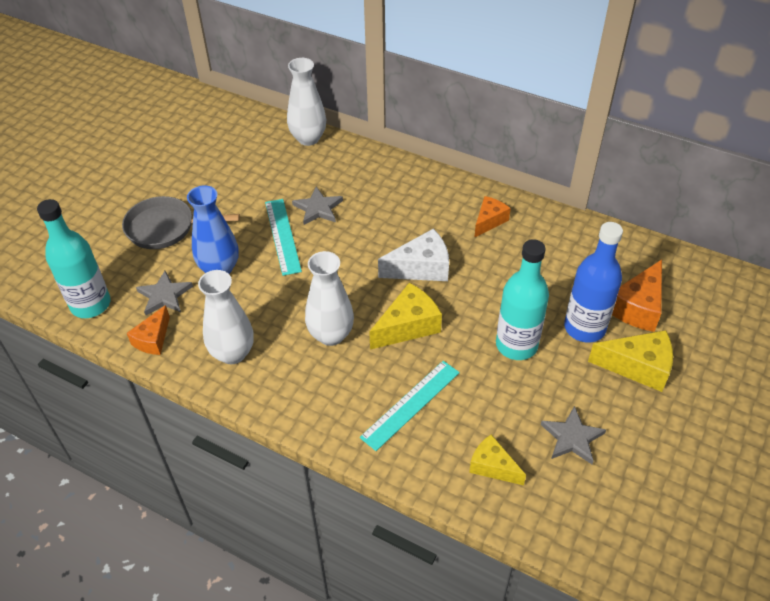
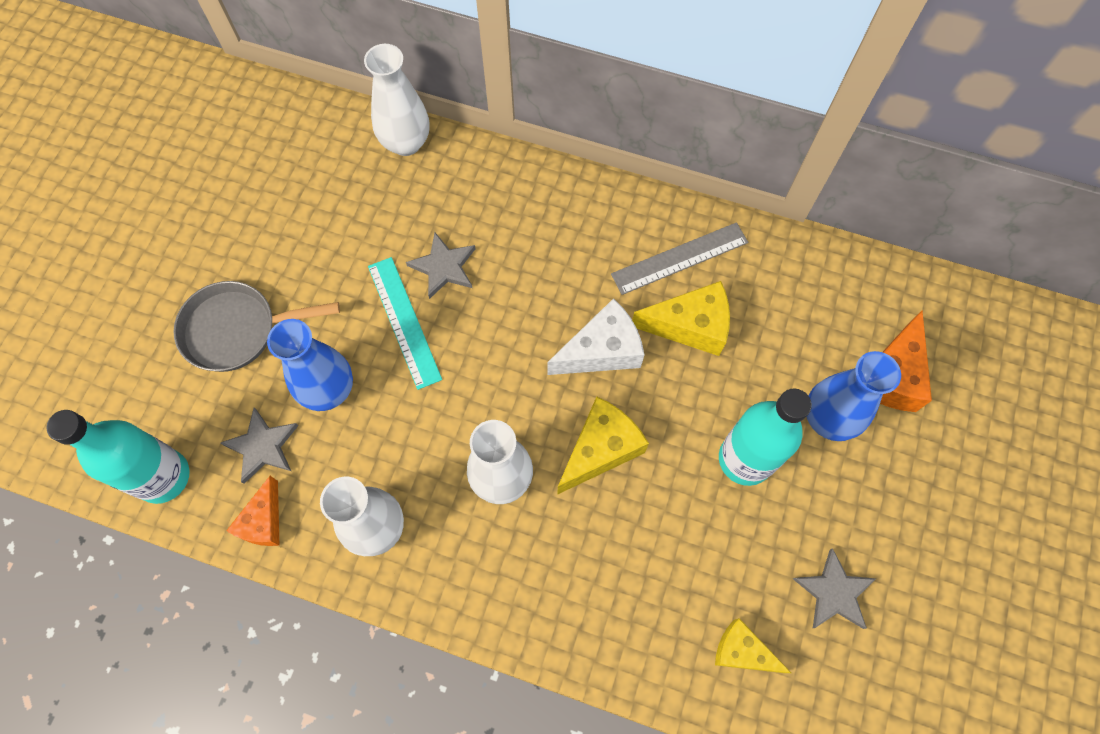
camera: 10 degrees left, 20 degrees up
turquoise ruler [360,361,460,451] -> none
orange cheese [474,196,511,238] -> grey ruler [611,222,748,295]
blue bottle [564,222,623,343] -> blue vase [806,351,901,441]
yellow cheese [588,330,673,392] -> yellow cheese moved to [632,281,730,356]

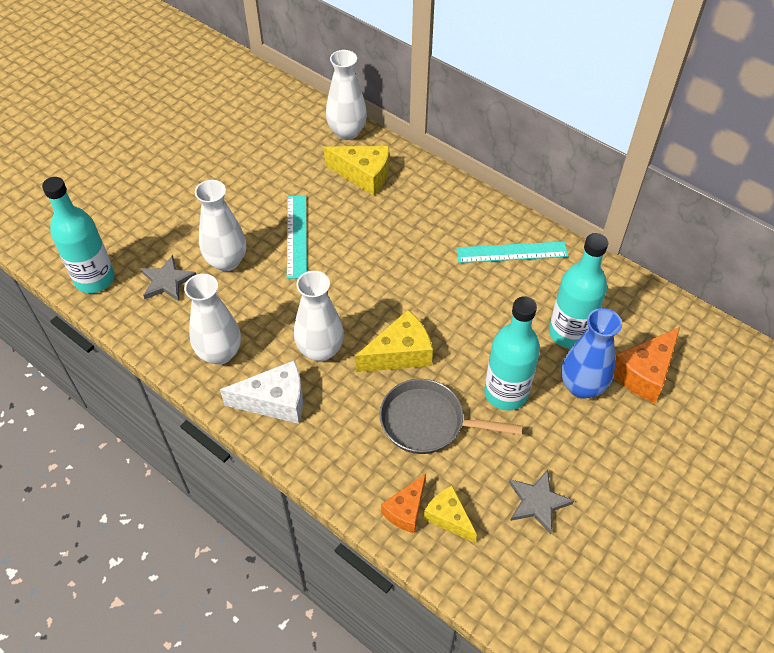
camera: 20 degrees right, 15 degrees down
grey pan [173,281,340,372] -> grey pan moved to [379,379,523,454]
orange cheese [226,476,279,546] -> orange cheese moved to [381,474,426,533]
blue vase [267,319,353,411] -> white vase [195,180,246,271]
grey star [406,232,475,299] -> none
white cheese [547,298,644,375] -> white cheese moved to [220,360,303,424]
grey ruler [611,222,748,295] -> turquoise ruler [456,241,568,263]
yellow cheese [632,281,730,356] -> yellow cheese moved to [324,146,389,196]
none -> turquoise bottle [549,233,608,349]

